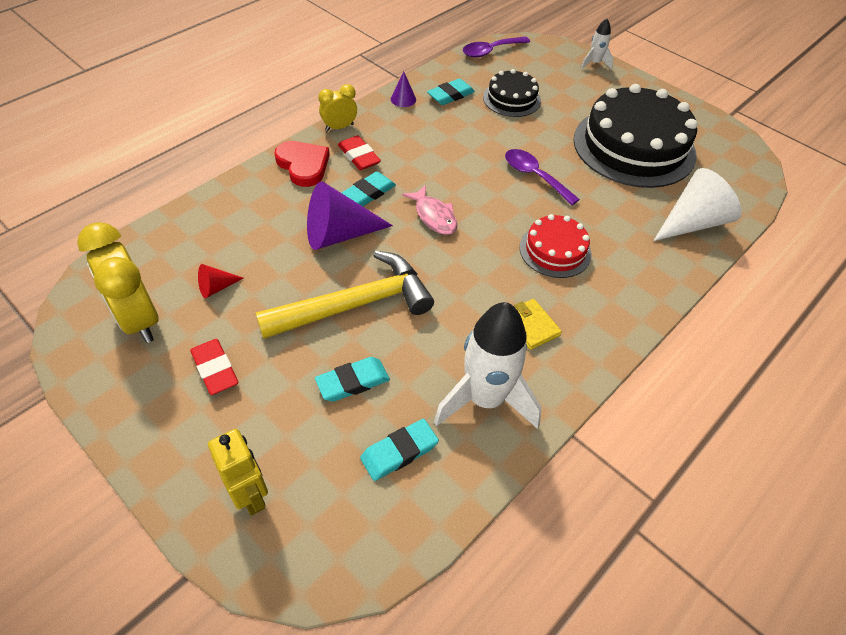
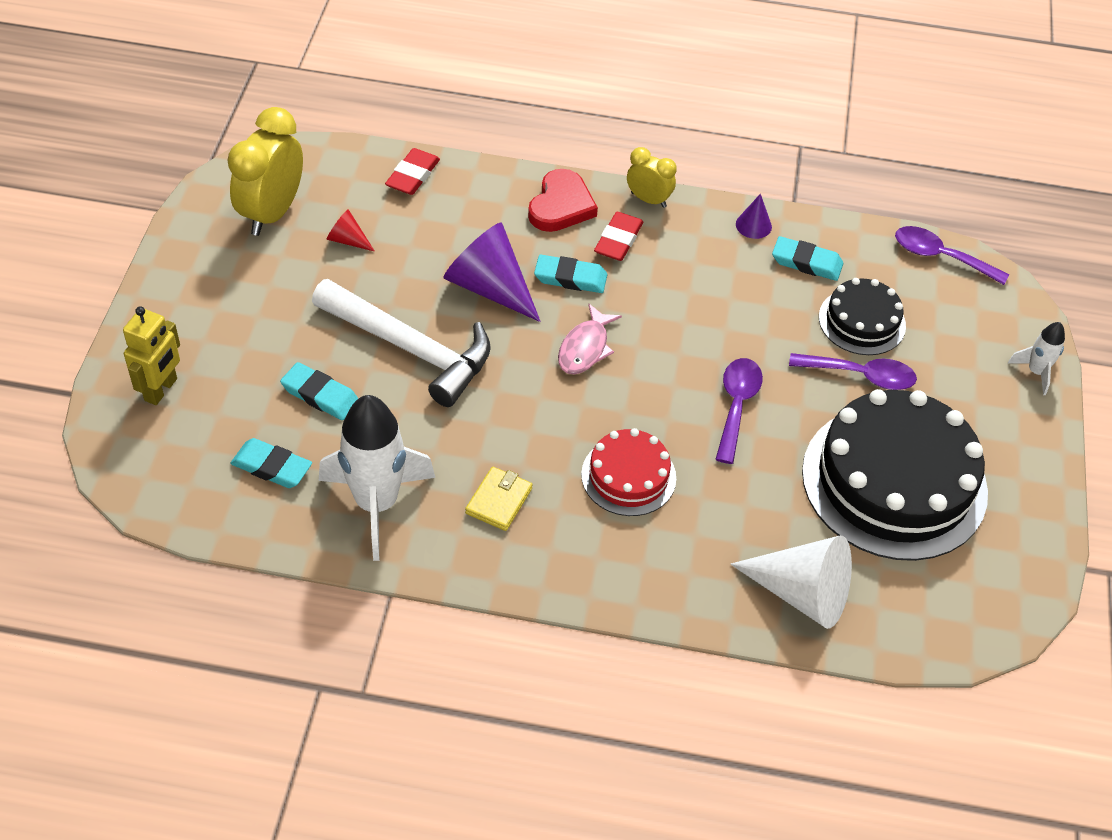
camera: 55 degrees right, 0 degrees up
red eraser [190,339,239,395] -> red eraser moved to [385,148,440,195]
yellow hammer [256,251,434,339] -> white hammer [312,279,491,407]
none -> purple spoon [789,353,917,390]

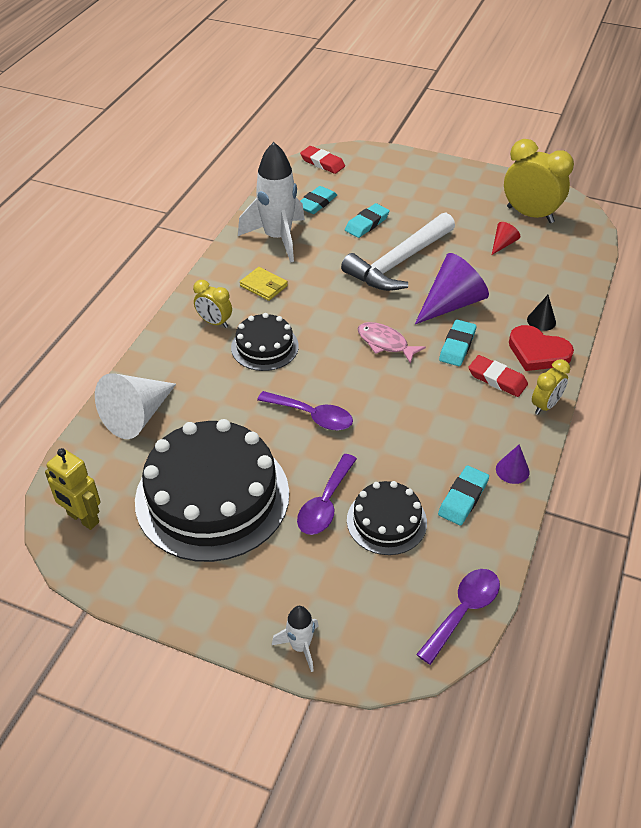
camera: 105 degrees right, 5 degrees down
yellow robot [123,306,180,405] -> yellow robot moved to [45,448,100,530]
red eraser [385,148,440,195] -> red eraser moved to [300,146,345,174]
red cake [581,428,676,516] -> black cake [231,313,299,371]
none -> yellow clock [193,280,232,328]
none -> black cone [527,295,556,331]

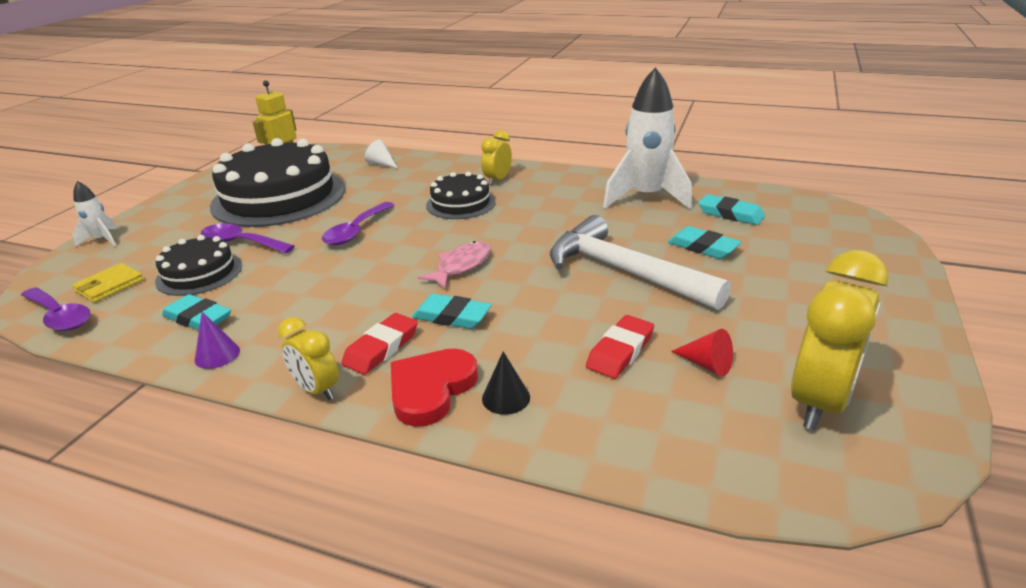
camera: 90 degrees right, 15 degrees down
white cone [95,373,176,439] -> white cone [365,140,398,169], size x0.48
yellow wallet [240,267,288,301] -> yellow wallet moved to [72,263,144,303]
red eraser [300,146,345,174] -> red eraser moved to [586,315,654,379]
purple cone [415,253,489,324] -> none

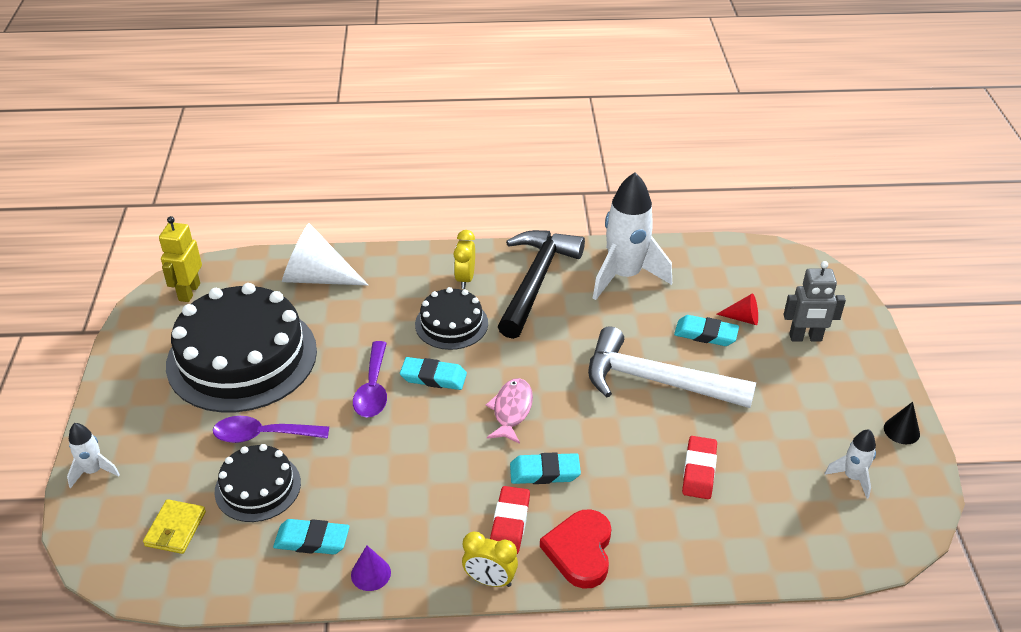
camera: 25 degrees left, 10 degrees up
purple spoon [21,287,91,331] -> none
white cone [365,140,398,169] -> white cone [282,223,368,285], size x2.10
black cone [482,351,530,415] -> black cone moved to [884,402,920,444]
red cone [671,329,733,376] -> red cone moved to [717,294,758,325]
turquoise eraser [699,194,765,225] -> turquoise eraser moved to [400,357,467,390]
yellow clock [791,250,889,430] -> white rocket [825,429,876,499]
none -> black hammer [498,230,585,339]
none -> grey robot [783,261,846,342]

